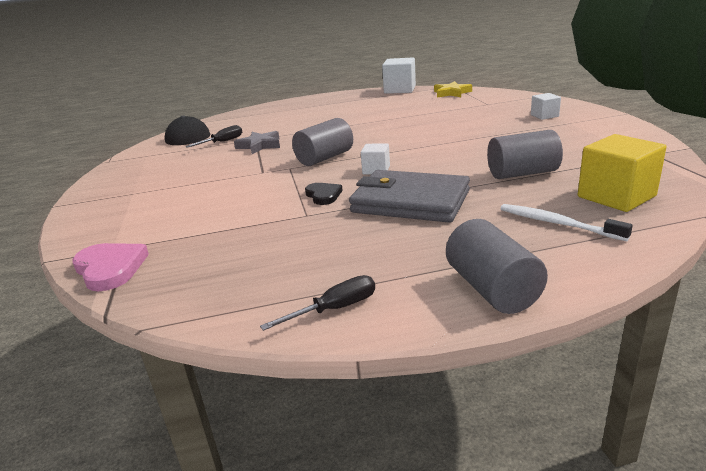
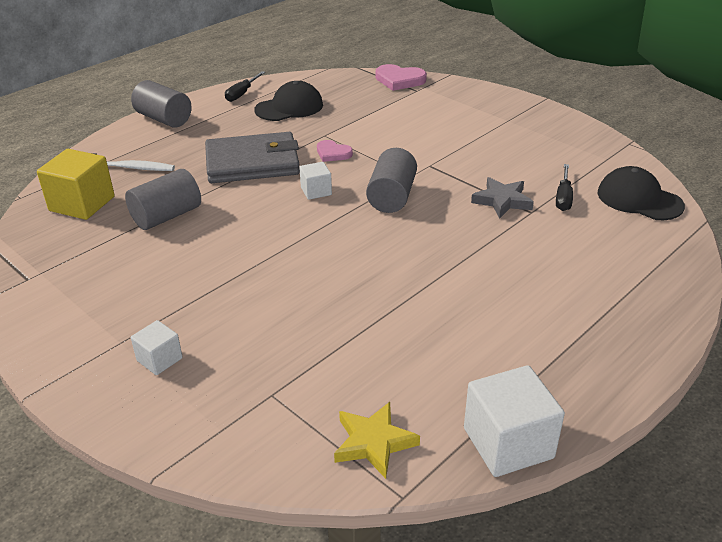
camera: 145 degrees right, 10 degrees up
black heart [305,183,343,205] -> pink heart [317,140,353,162]
none -> black cap [254,81,323,121]

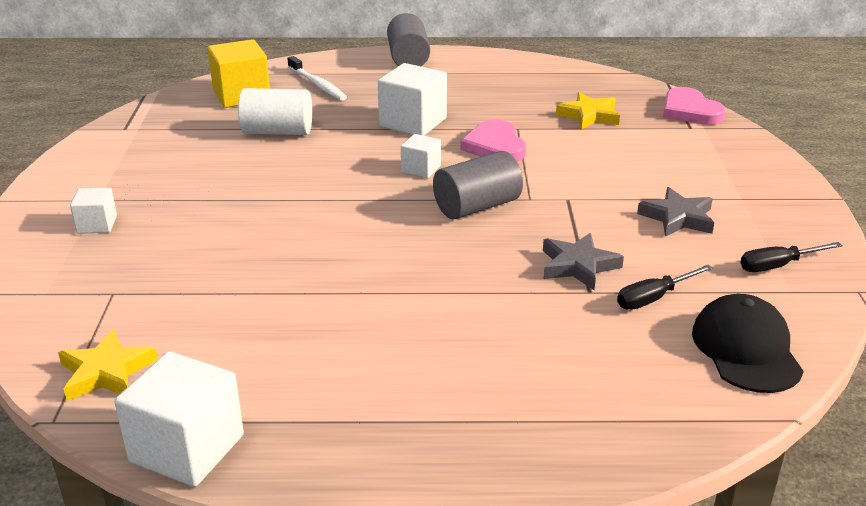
camera: 45 degrees right, 5 degrees down
grey cylinder [125,169,201,230] -> white cylinder [238,88,312,135]
grey wallet [205,132,300,183] -> white cube [378,63,447,136]
black screwdriver [225,71,265,102] -> black screwdriver moved to [740,242,843,272]
black cap [254,81,323,121] -> none
pink heart [317,140,353,162] -> pink heart [460,120,526,162], size x1.56
none -> yellow star [556,92,620,130]
none -> grey star [637,187,714,237]

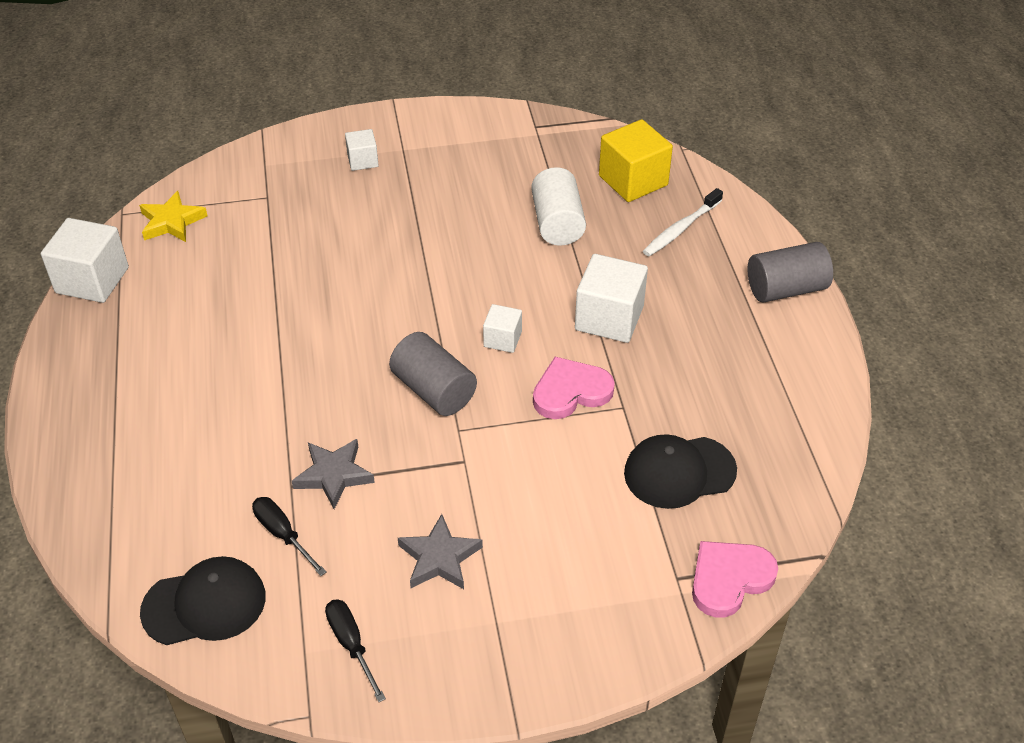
camera: 80 degrees right, 15 degrees up
yellow star [556,92,620,130] -> black cap [624,434,737,509]

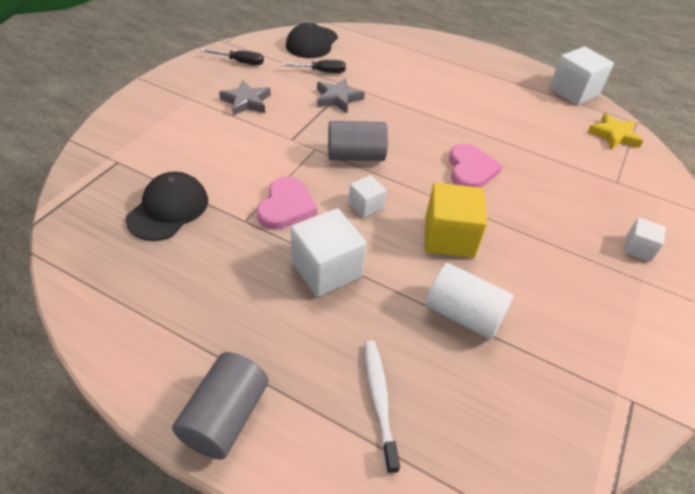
camera: 125 degrees right, 0 degrees up
yellow cube [599,119,673,202] -> yellow cube moved to [425,183,487,258]
pink heart [692,541,778,618] -> pink heart moved to [449,143,502,188]

